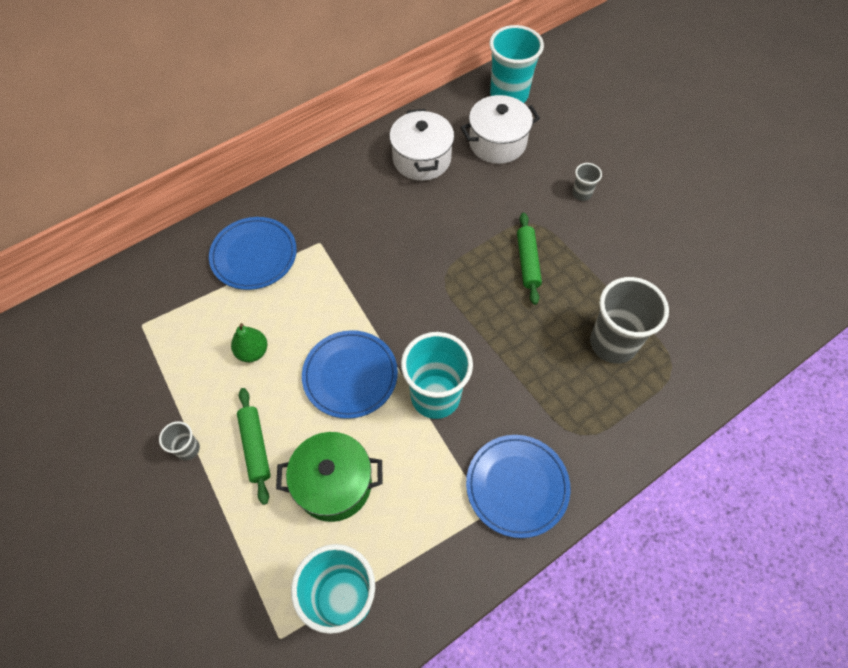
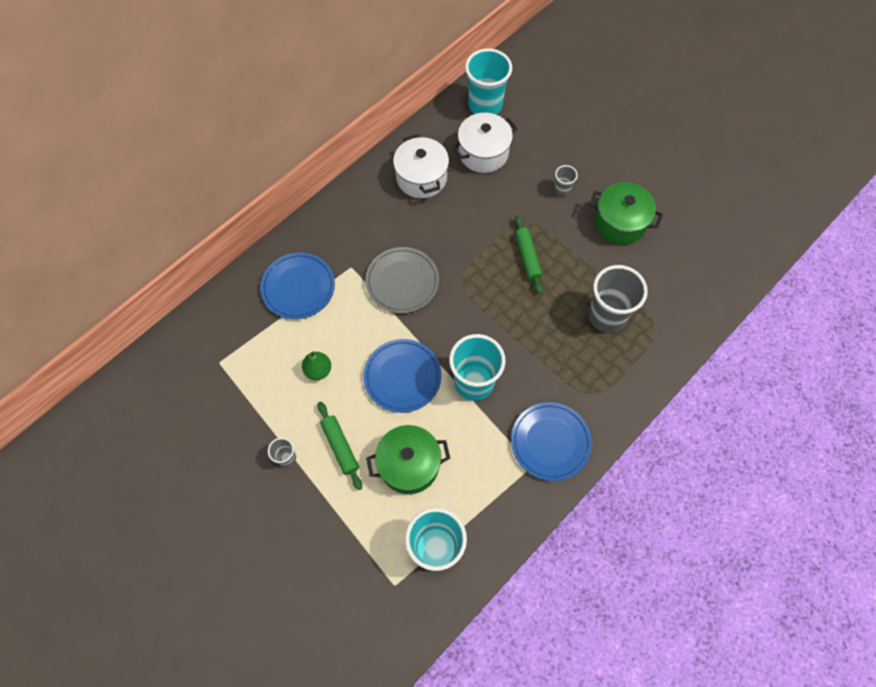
camera: 10 degrees left, 5 degrees up
none -> grey plate [365,247,439,313]
none -> green pot [589,182,663,244]

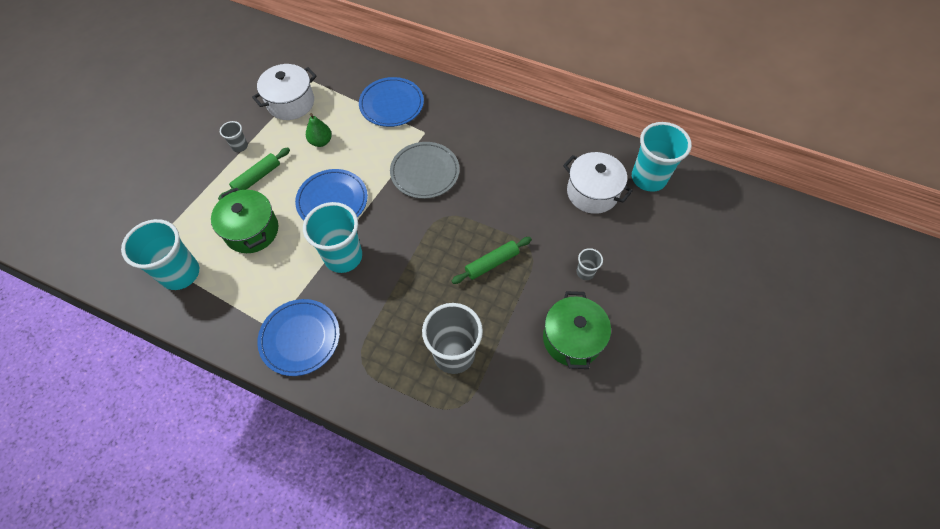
camera: 70 degrees right, 5 degrees down
white pot [393,134,449,198] -> white pot moved to [252,64,317,120]

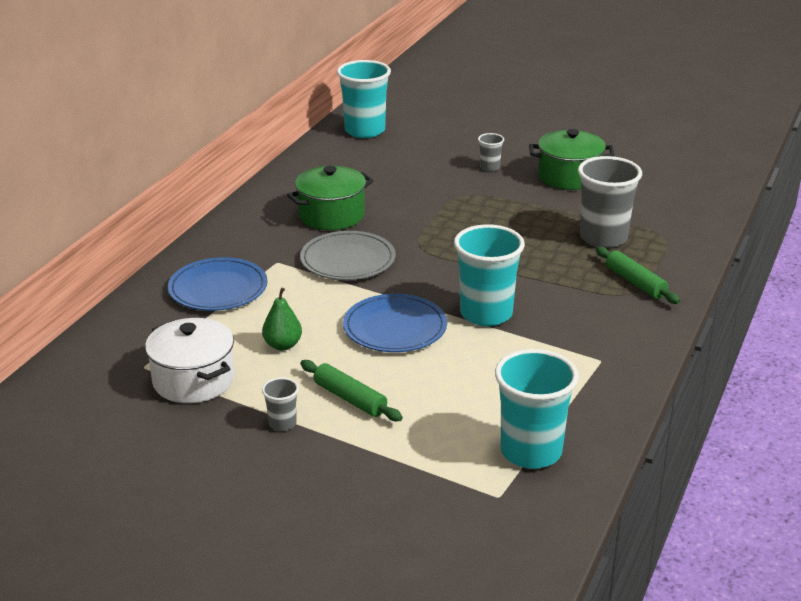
camera: 90 degrees left, 30 degrees down
green pot [211,188,278,253] -> green pot moved to [287,166,374,230]
blue plate [257,299,340,376] -> none
green rolling pin [452,237,532,284] -> green rolling pin moved to [596,247,680,304]
white pot [563,152,633,214] -> none

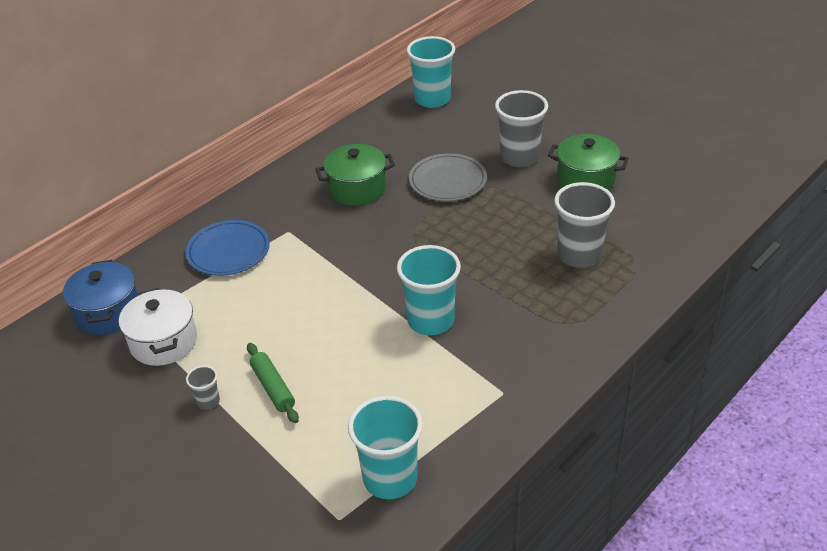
camera: 20 degrees right, 10 degrees up
green pear [262,288,302,351] -> none
grey plate [300,231,396,280] -> grey plate moved to [409,153,487,201]
blue plate [343,294,447,352] -> none
grey cup [478,133,504,172] -> grey cup [495,90,548,167], size x2.14
green rolling pin [596,247,680,304] -> none
none -> blue pot [63,260,138,335]

